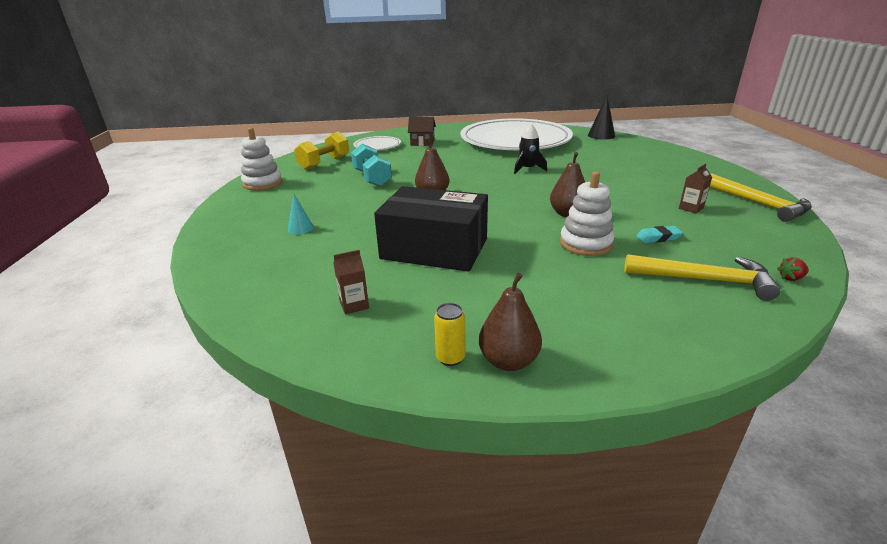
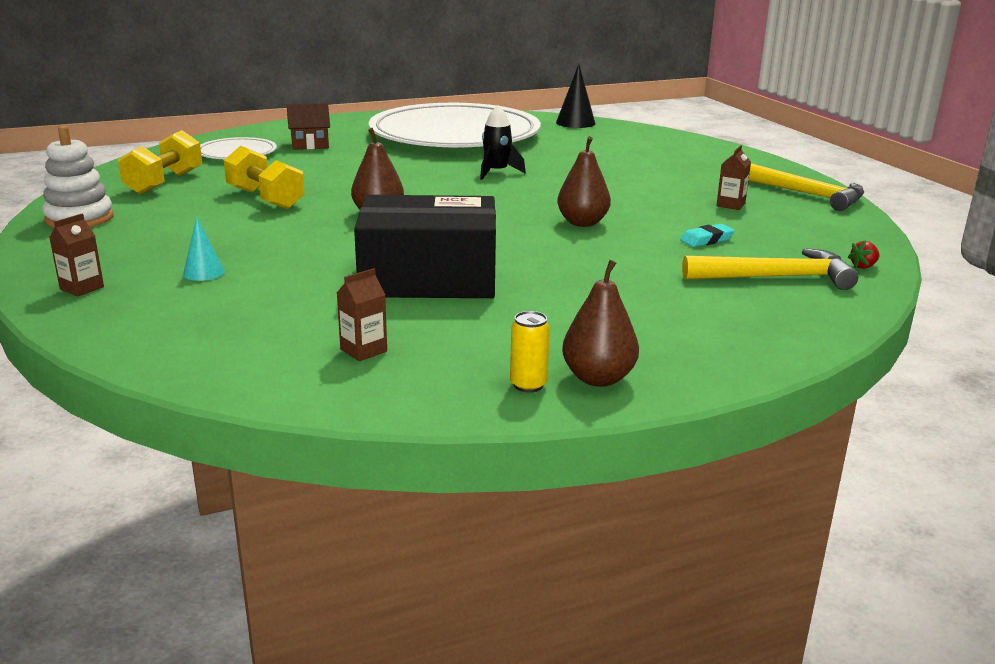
camera: 20 degrees left, 5 degrees down
turquoise dumbbell [351,144,392,187] -> yellow dumbbell [224,146,304,210]
white stacking toy [560,171,614,256] -> none
none -> brown carton [49,214,104,297]

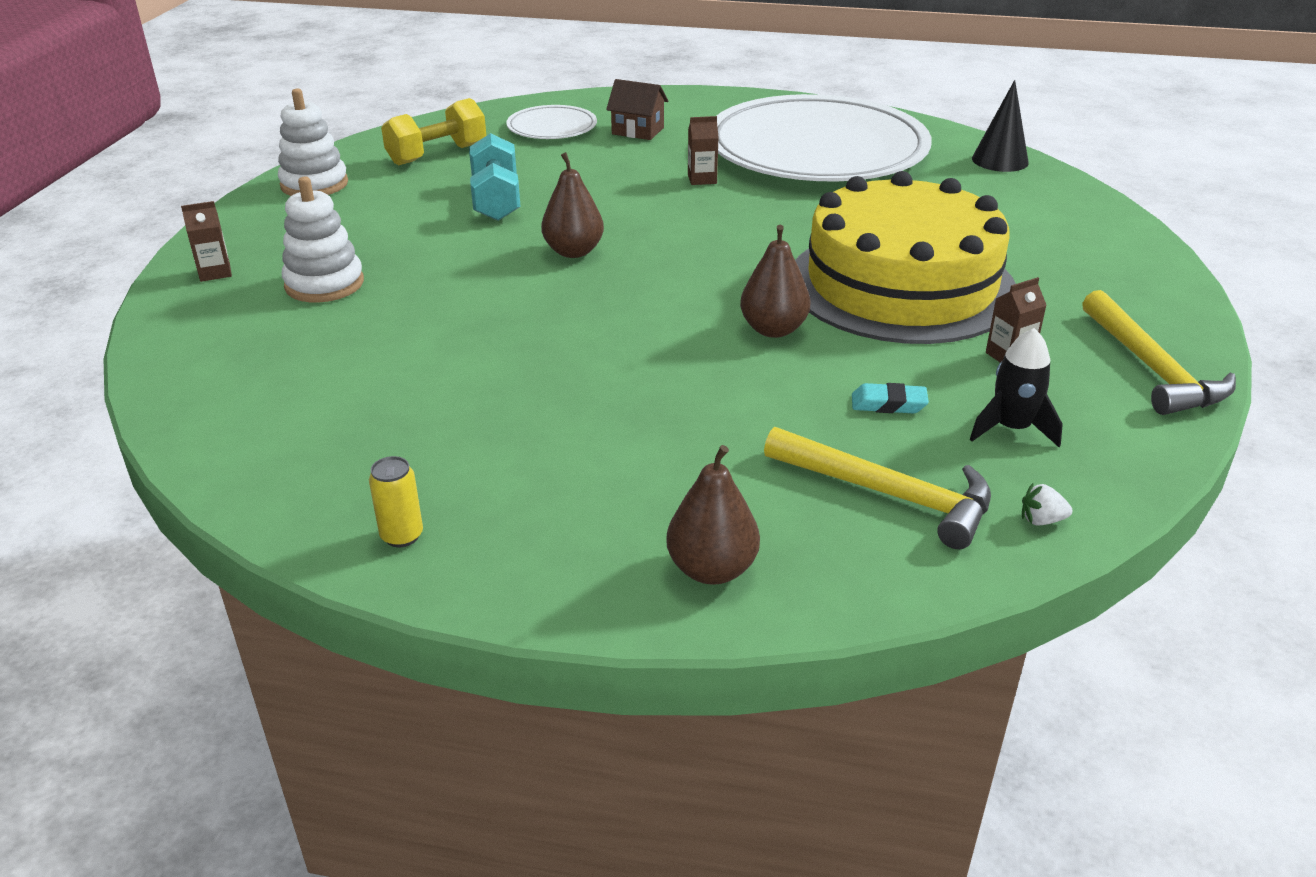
camera: 35 degrees right, 10 degrees up
turquoise cone [183,217,225,281] -> white stacking toy [282,177,364,303]
yellow dumbbell [224,146,304,210] -> turquoise dumbbell [469,133,521,221]
brown carton [337,268,387,361] -> brown carton moved to [688,116,719,185]
black box [354,195,496,298] -> none
black rocket [480,105,526,180] -> black rocket moved to [970,328,1063,447]
brown pear [562,260,639,387] -> brown pear moved to [666,445,760,585]
red strawberry [848,240,880,269] -> white strawberry [1022,483,1072,525]
none -> yellow cake [795,171,1016,344]

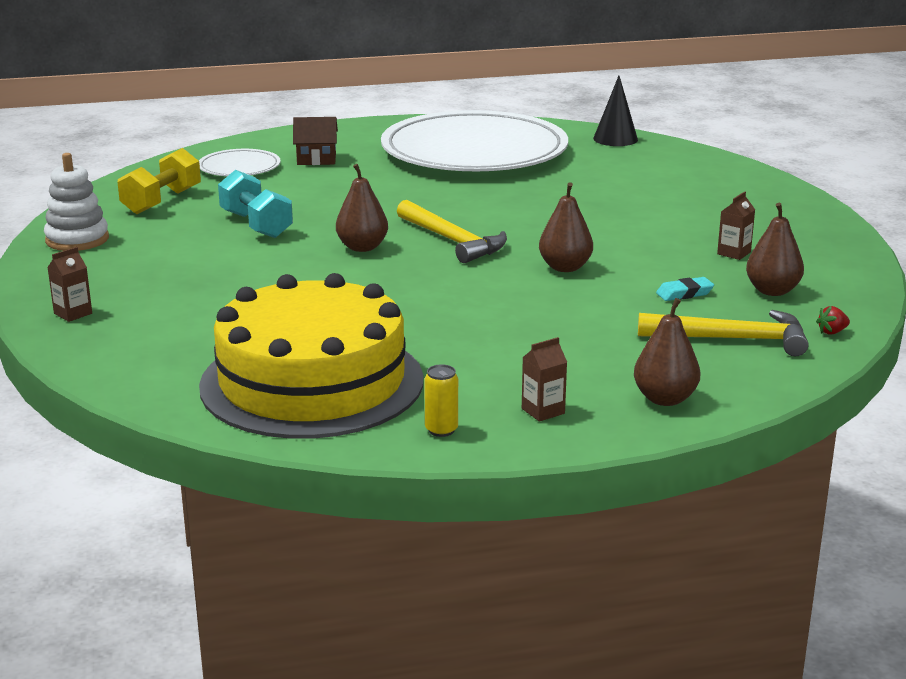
camera: 25 degrees left, 10 degrees down
white stacking toy [282,177,364,303] -> none
brown carton [688,116,719,185] -> brown carton moved to [522,337,567,422]
yellow cake [795,171,1016,344] -> yellow cake moved to [199,273,423,439]
black rocket [970,328,1063,447] -> brown pear [746,203,804,296]
white strawberry [1022,483,1072,525] -> red strawberry [816,306,850,335]
yellow hammer [1082,290,1236,415] -> yellow hammer moved to [397,200,507,263]

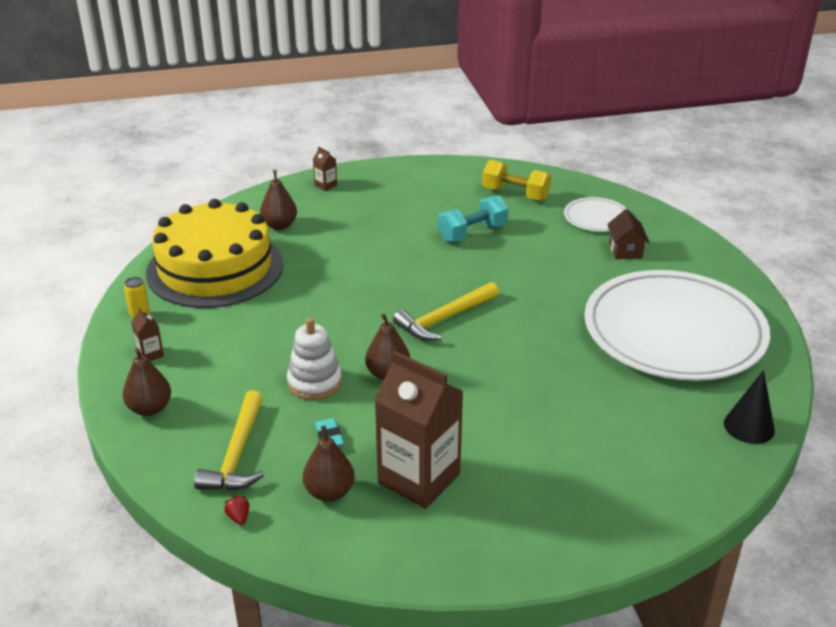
camera: 90 degrees right, 10 degrees up
white stacking toy [44,153,109,251] -> white stacking toy moved to [287,317,342,400]
brown pear [336,164,388,252] -> brown pear moved to [260,170,297,230]
brown carton [717,191,755,260] -> brown carton [375,351,464,509], size x2.50

